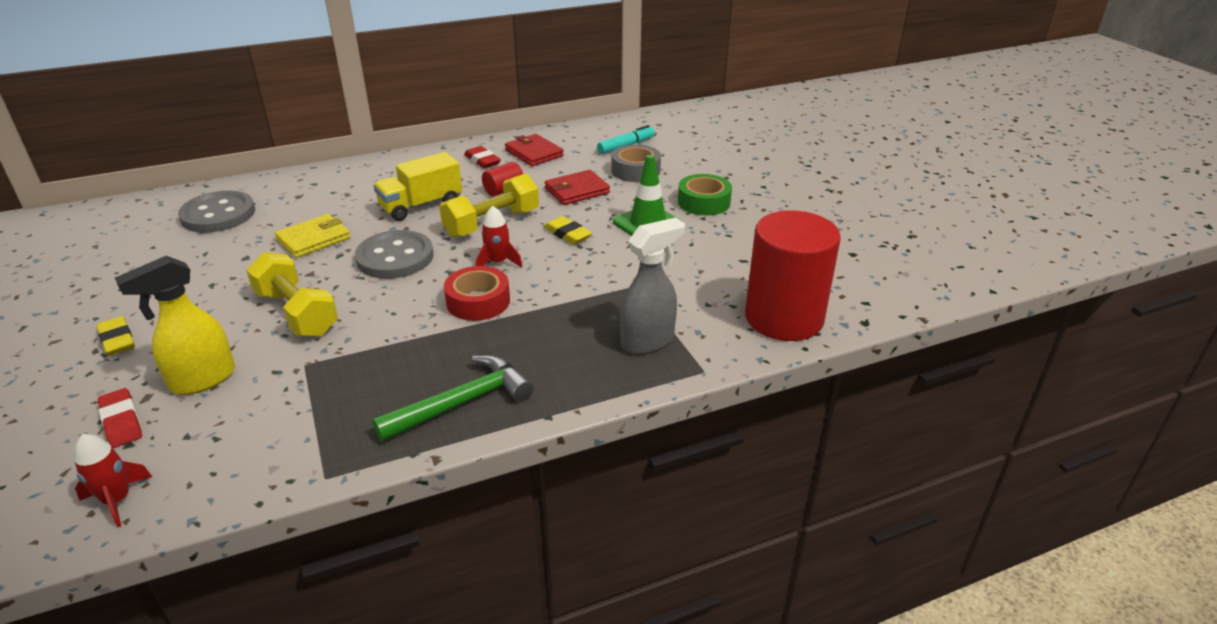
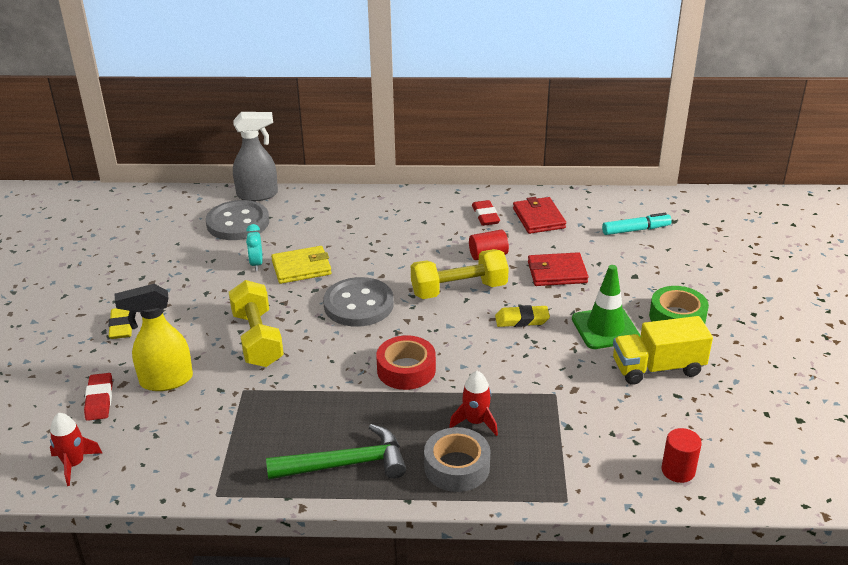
camera: 25 degrees right, 0 degrees up
yellow truck [373,152,462,221] -> yellow truck moved to [613,316,713,385]
red rocket [476,206,523,268] -> red rocket moved to [449,371,498,436]
yellow eraser [544,216,592,244] -> yellow eraser turned 75 degrees counterclockwise [495,305,550,327]
grey tape [611,144,661,182] -> grey tape moved to [424,427,490,492]
grey spray bottle [620,217,685,354] -> grey spray bottle moved to [233,112,278,201]
red cylinder [745,210,841,341] -> red cylinder [661,428,702,483], size x0.42
none -> turquoise clock [246,224,263,271]

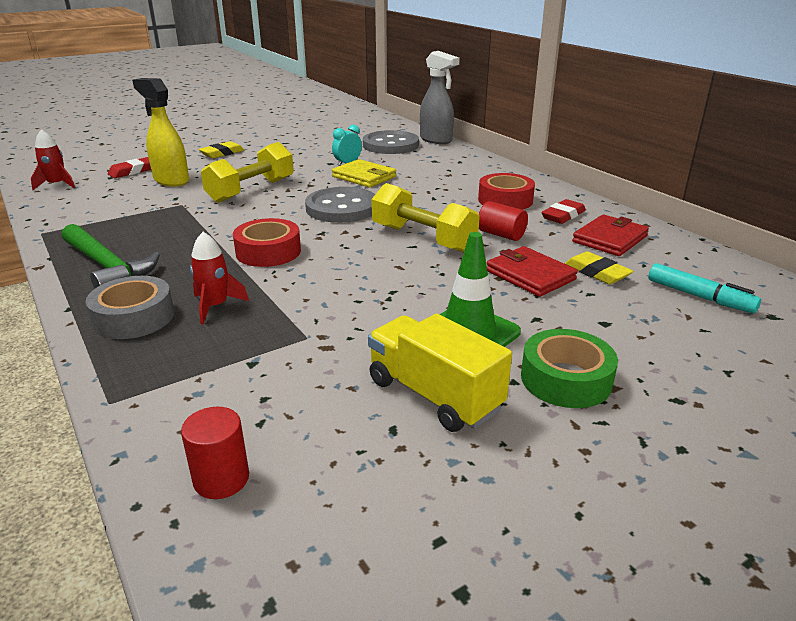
camera: 55 degrees right, 5 degrees down
yellow eraser [495,305,550,327] -> yellow eraser moved to [565,251,634,284]
none -> red tape [478,173,535,210]

